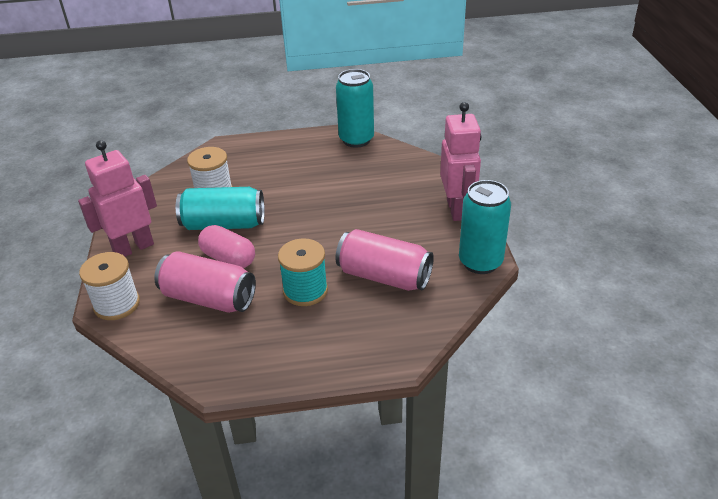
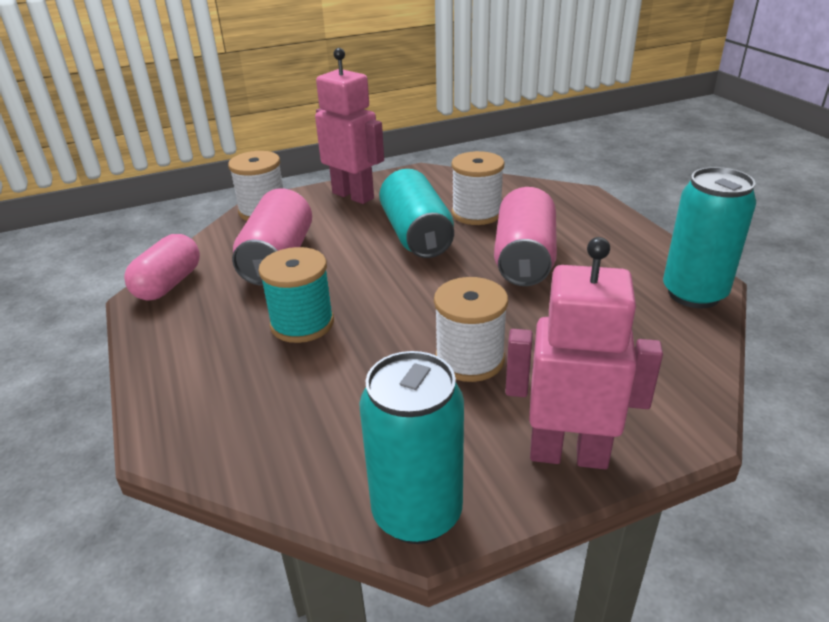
camera: 75 degrees right, 5 degrees down
pink capsule [198,225,255,268] -> pink capsule moved to [124,234,200,301]
pink can [336,229,434,291] -> pink can moved to [494,187,557,286]
pink robot [440,102,481,221] -> pink robot turned 150 degrees counterclockwise [505,237,663,469]
none -> white spool [434,277,508,382]

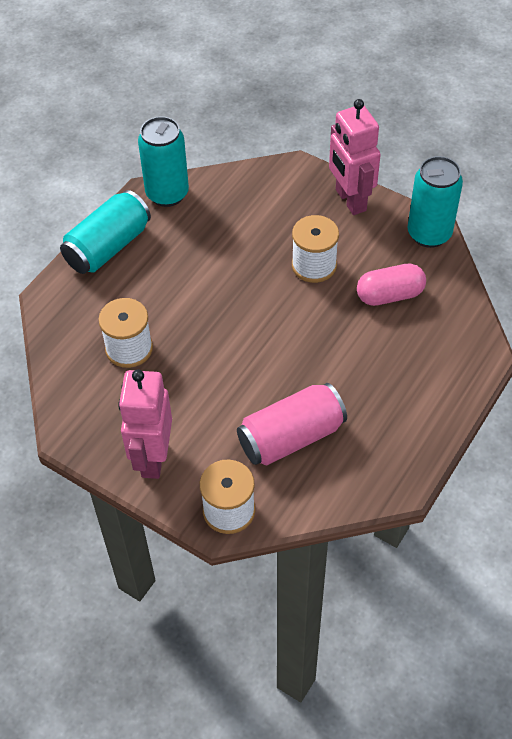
camera: 125 degrees left, 20 degrees up
pink capsule [124,234,200,301] -> pink capsule moved to [357,264,426,306]
turquoise spool [259,247,334,343] -> none
turquoise can [379,169,454,258] -> turquoise can moved to [60,190,151,274]
pink can [494,187,557,286] -> none

